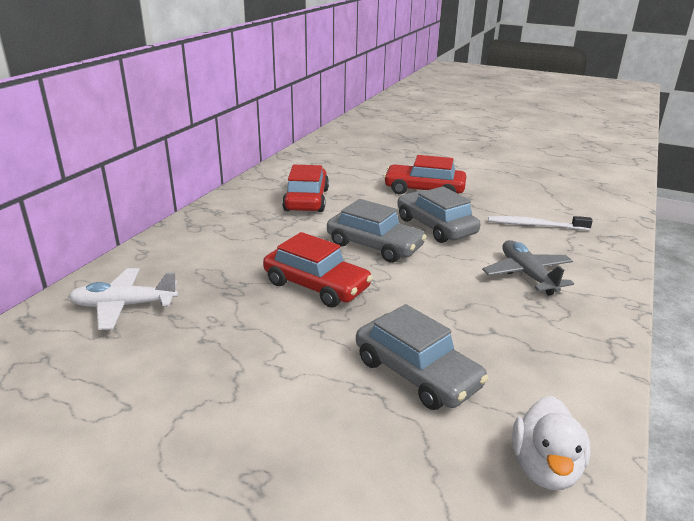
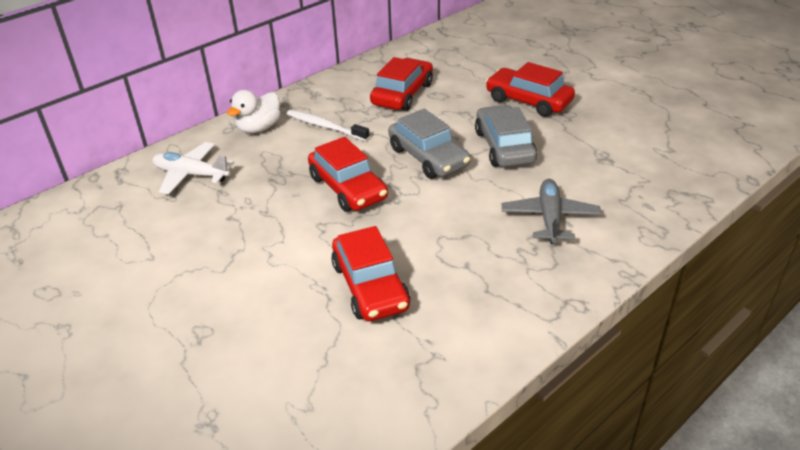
camera: 25 degrees right, 10 degrees up
grey car [356,304,489,410] -> red car [331,226,410,321]
white toothbrush [488,216,593,230] -> white toothbrush moved to [287,110,370,141]
white duck [512,396,591,490] -> white duck moved to [227,90,280,133]

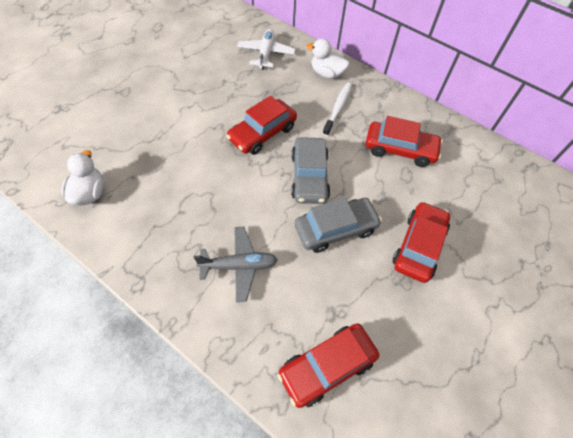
camera: 75 degrees right, 20 degrees up
red car [331,226,410,321] -> red car moved to [277,324,379,408]
grey car [388,109,470,179] -> grey car turned 45 degrees counterclockwise [291,137,330,204]
none -> white duck [61,150,104,205]

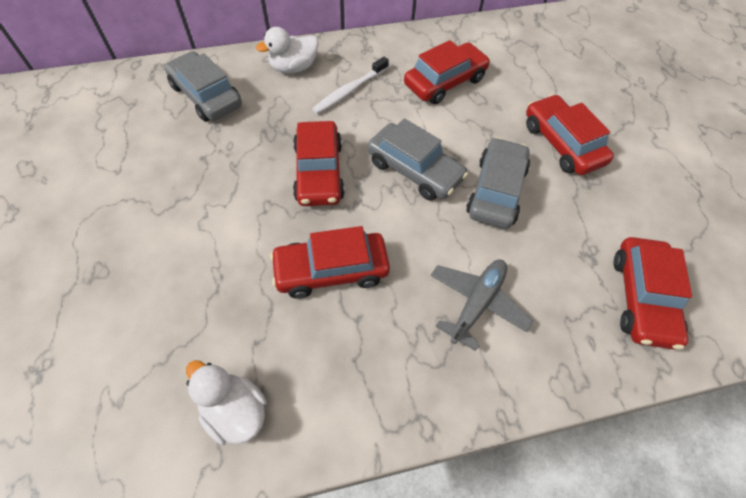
camera: 50 degrees left, 0 degrees up
white plane [237,29,295,69] -> grey car [164,51,242,122]
white toothbrush [322,83,352,136] -> white toothbrush turned 105 degrees counterclockwise [312,57,389,114]
none -> red car [270,226,390,299]

